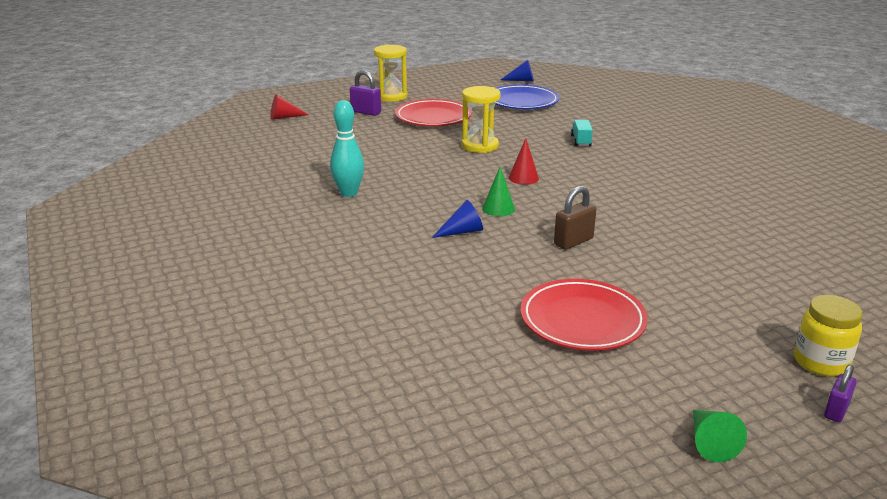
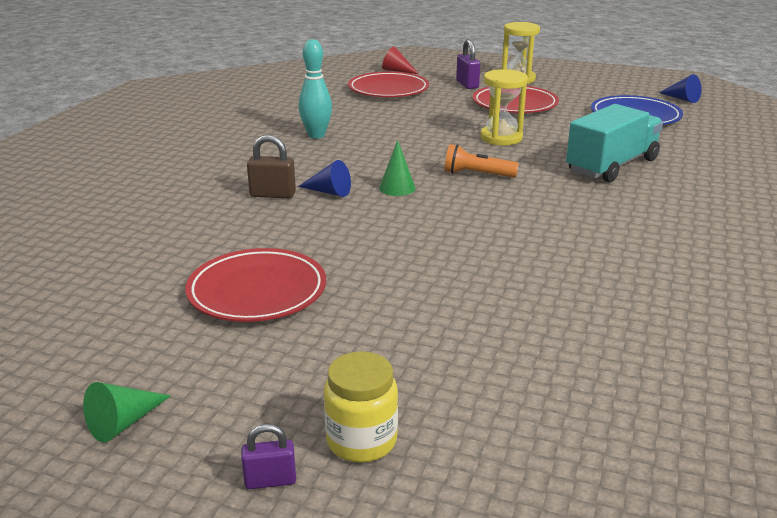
camera: 45 degrees right, 0 degrees up
red cone [509,138,539,185] -> orange flashlight [444,144,519,178]
brown padlock [554,186,597,250] -> brown padlock moved to [247,135,296,198]
turquoise truck [571,120,593,146] -> turquoise truck [566,104,663,182], size x2.25
none -> red plate [348,72,429,97]

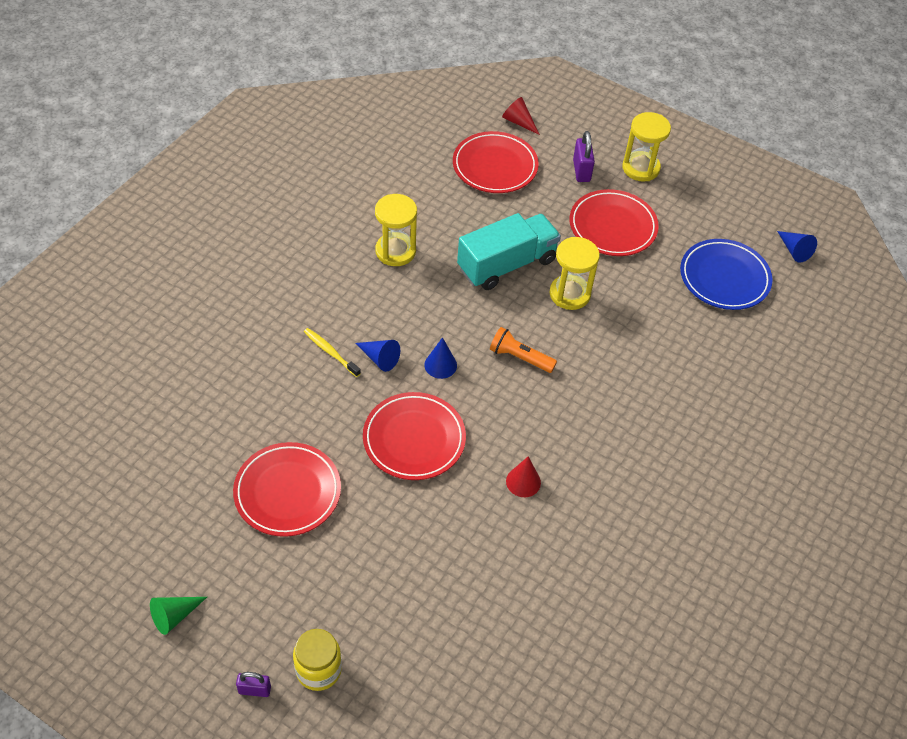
camera: 10 degrees right, 25 degrees up
brown padlock [247,135,296,198] -> yellow toothbrush [304,328,361,377]
turquoise bowling pin [299,39,332,139] -> yellow hourglass [375,194,417,266]
green cone [379,140,415,196] -> blue cone [424,337,457,379]
turquoise truck [566,104,663,182] -> turquoise truck moved to [457,213,561,290]
none -> red plate [363,392,466,480]
none -> red cone [506,456,541,497]

